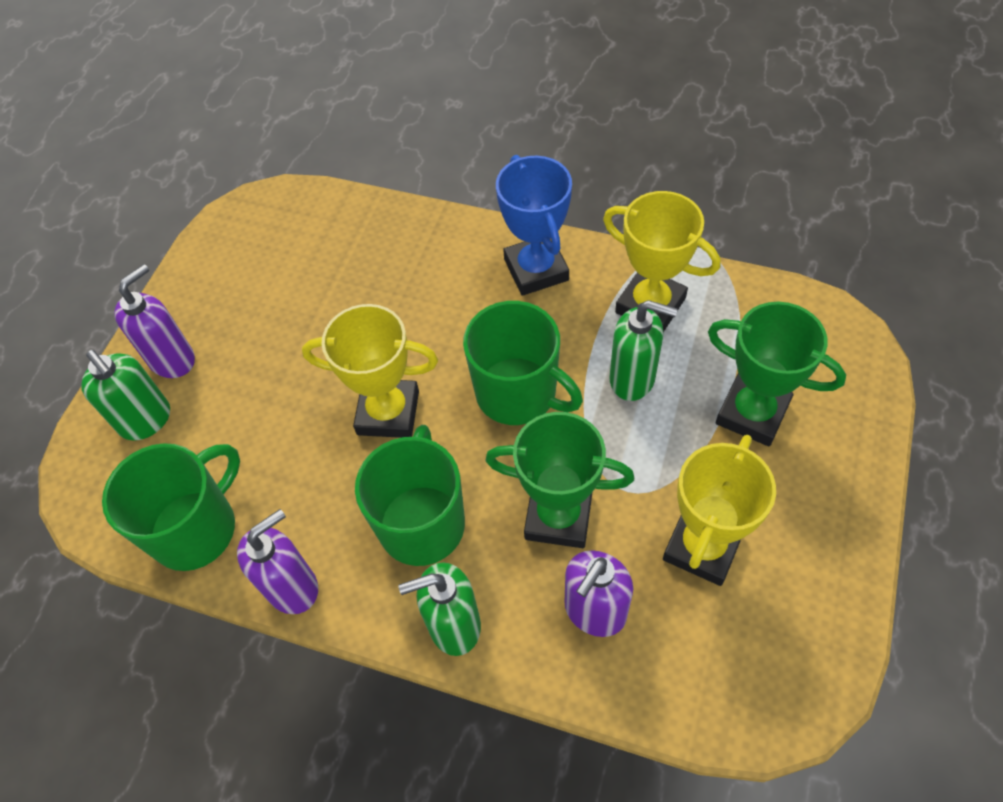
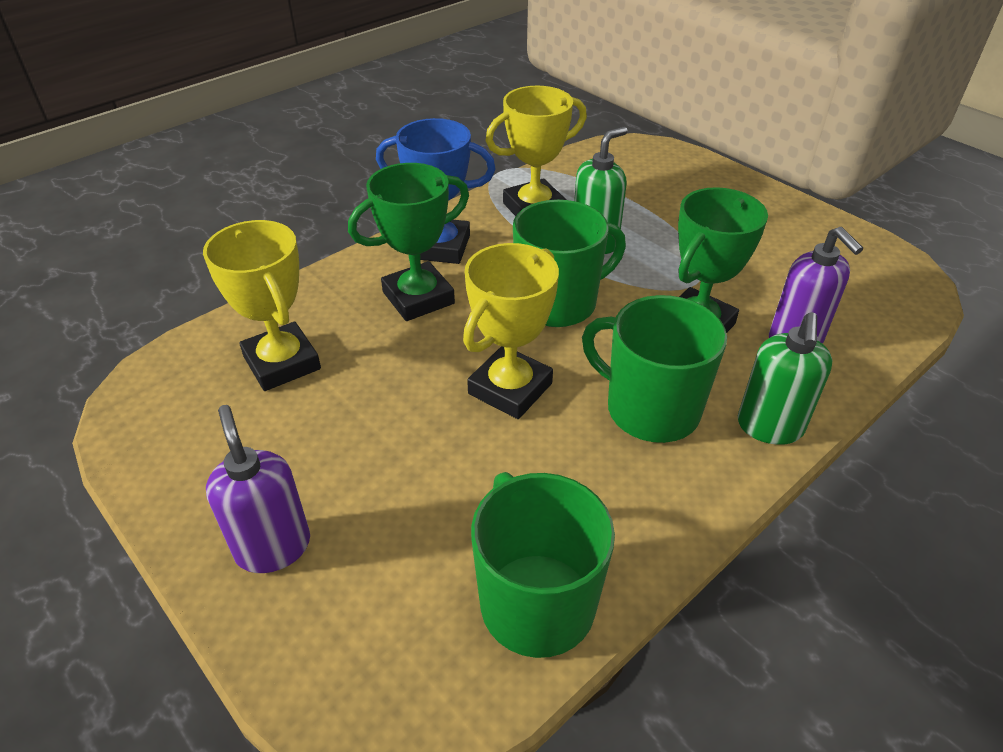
camera: 65 degrees left, 15 degrees down
green soap dispenser [81,350,170,441] -> none
purple soap dispenser [237,509,318,614] -> none
yellow trophy [663,435,776,586] -> yellow trophy moved to [203,220,321,391]
green trophy [708,302,846,446] -> green trophy moved to [348,163,469,321]

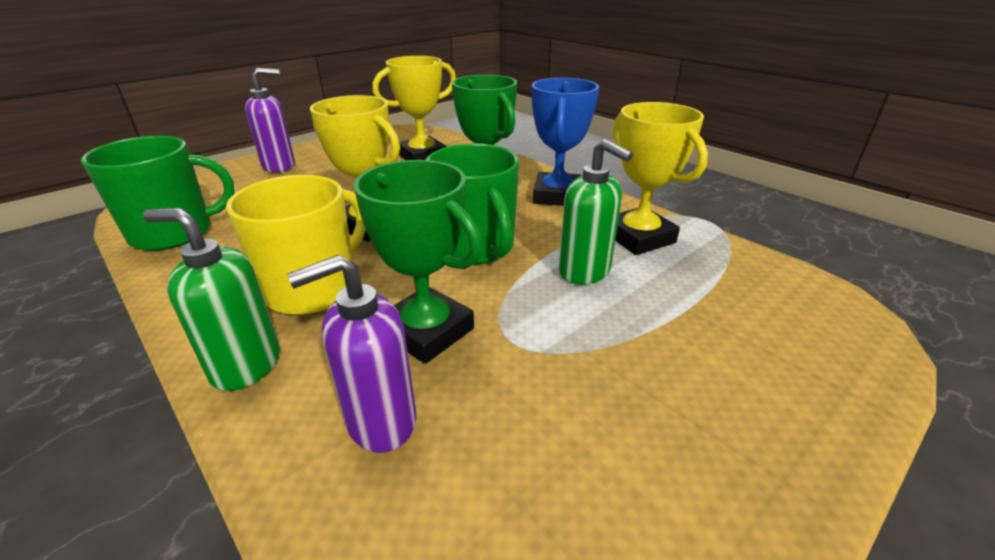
camera: 90 degrees right, 10 degrees down
green mug [582,295,727,443] -> yellow mug [226,175,366,315]

